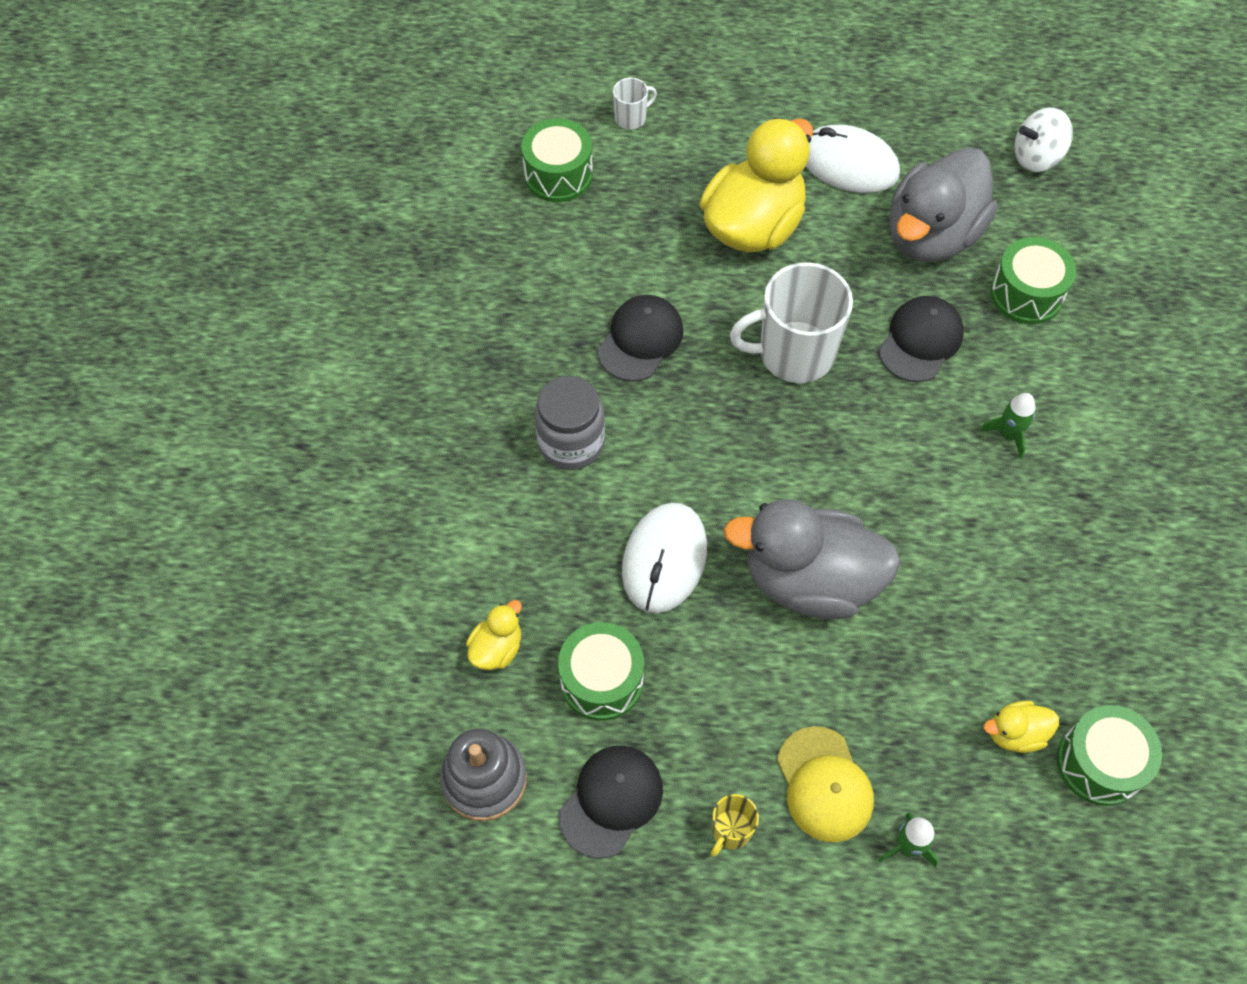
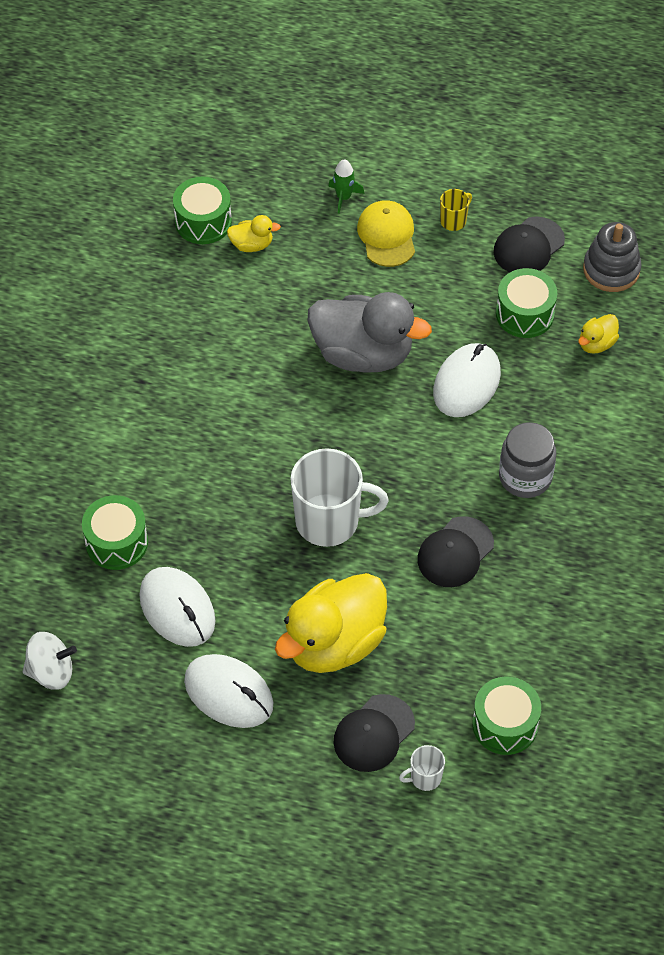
camera: 170 degrees left, 5 degrees down
black cap [879,296,964,382] -> black cap moved to [334,694,415,772]
grey duck [889,148,997,262] -> white mouse [139,567,216,647]
green rocket [980,393,1036,459] -> none

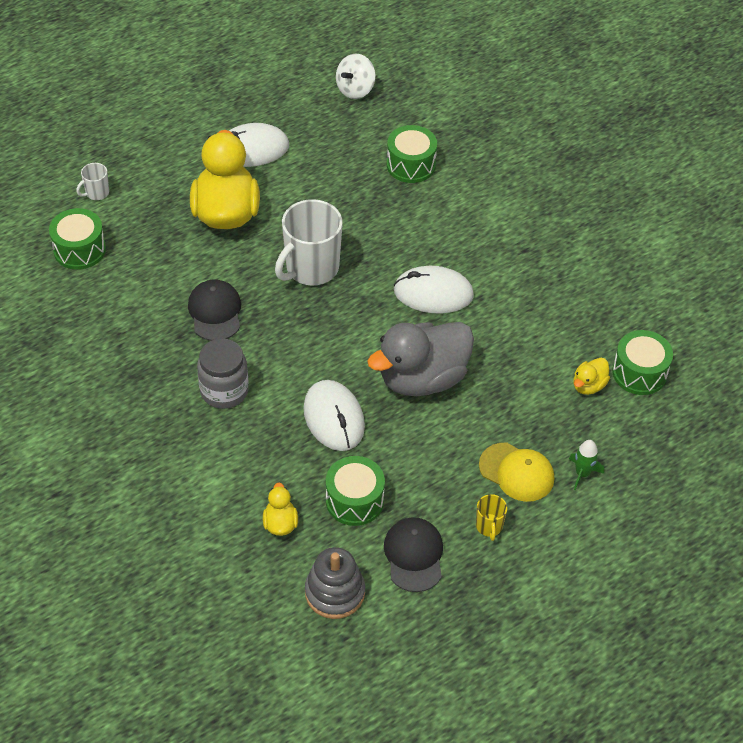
camera: 130 degrees right, 5 degrees down
white mouse [139,567,216,647] -> white mouse moved to [393,266,474,314]
black cap [334,694,415,772] -> none
white mug [399,745,445,791] -> white mug turned 150 degrees counterclockwise [76,163,109,200]

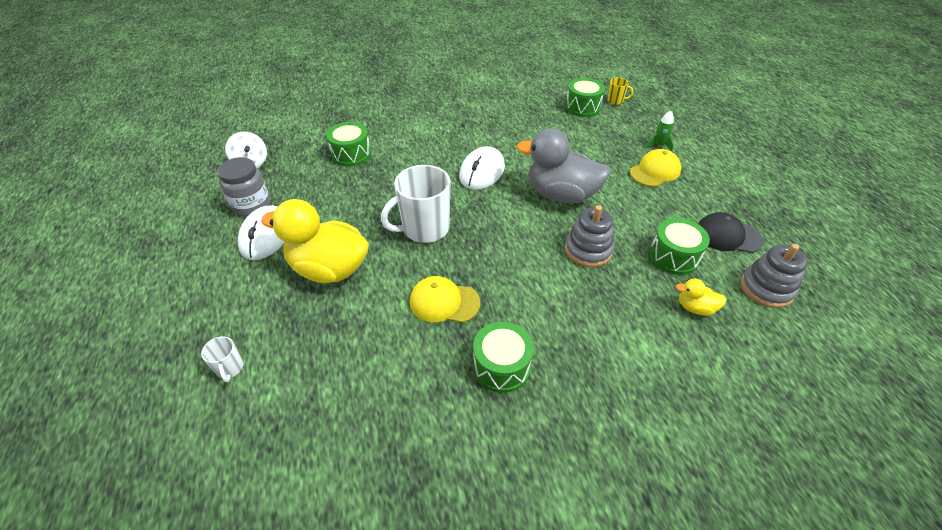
camera: 70 degrees left, 5 degrees down
green drum [49,208,106,270] -> green drum moved to [473,322,534,393]
black cap [188,280,241,341] -> yellow cap [410,276,480,323]
grey jar [197,338,249,409] -> grey jar moved to [217,157,270,216]
white mug [275,199,343,285] -> white mug turned 90 degrees clockwise [381,165,450,243]
white mouse [303,380,365,451] -> grey stacking toy [565,205,614,267]
grey duck [367,322,474,396] -> grey duck turned 120 degrees clockwise [517,128,611,203]
yellow mug [476,494,507,541] -> yellow mug moved to [607,77,633,105]
yellow duck [574,358,610,395] -> none

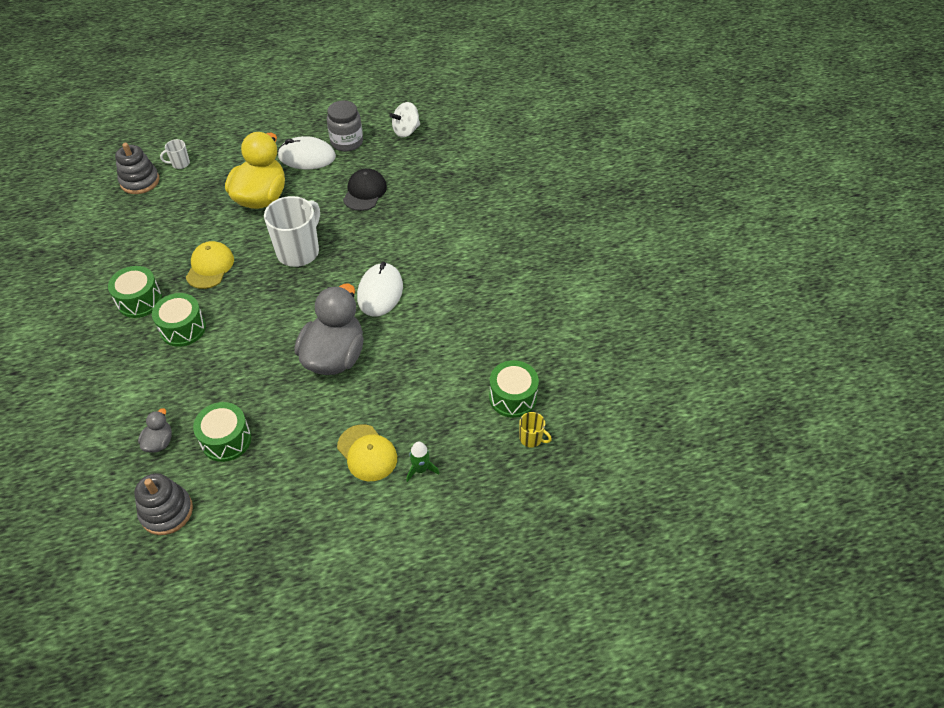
camera: 90 degrees right, 5 degrees up
green drum [326,122,371,166] -> green drum moved to [152,293,206,347]
white mug [381,165,450,243] -> white mug turned 60 degrees clockwise [264,196,320,267]
white mouse [459,146,505,190] -> white mouse turned 75 degrees clockwise [357,262,403,316]
grey stacking toy [565,205,614,267] -> grey stacking toy moved to [115,143,159,194]
yellow mug [607,77,633,105] -> yellow mug turned 75 degrees counterclockwise [519,412,552,448]
yellow duck [676,278,727,316] -> grey duck [138,408,172,453]
black cap [698,212,763,253] -> black cap moved to [343,168,387,211]

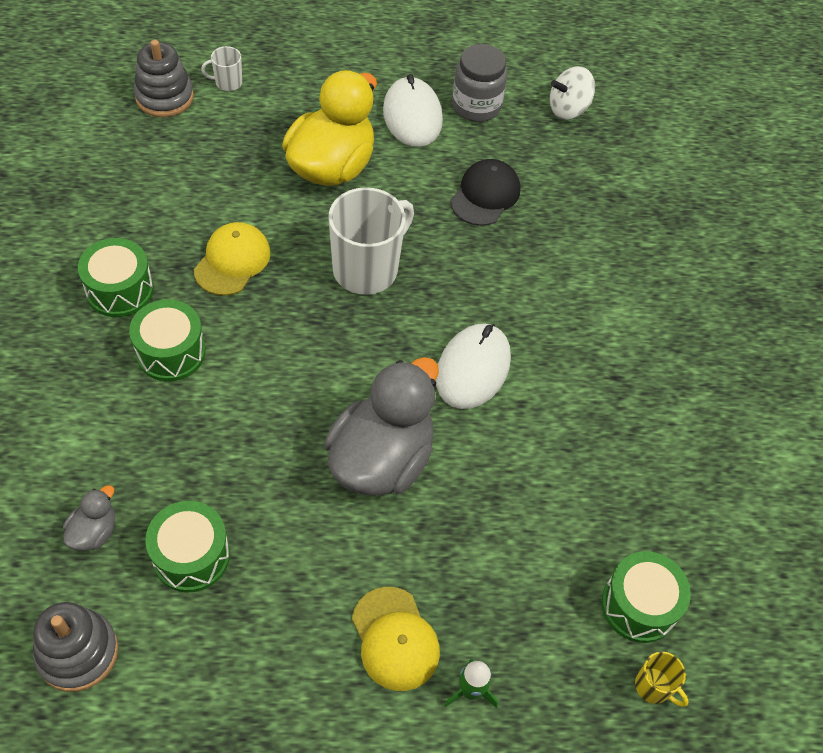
camera: 10 degrees right, 5 degrees up
white mouse [278,136,336,169] -> white mouse turned 60 degrees clockwise [383,74,443,147]

